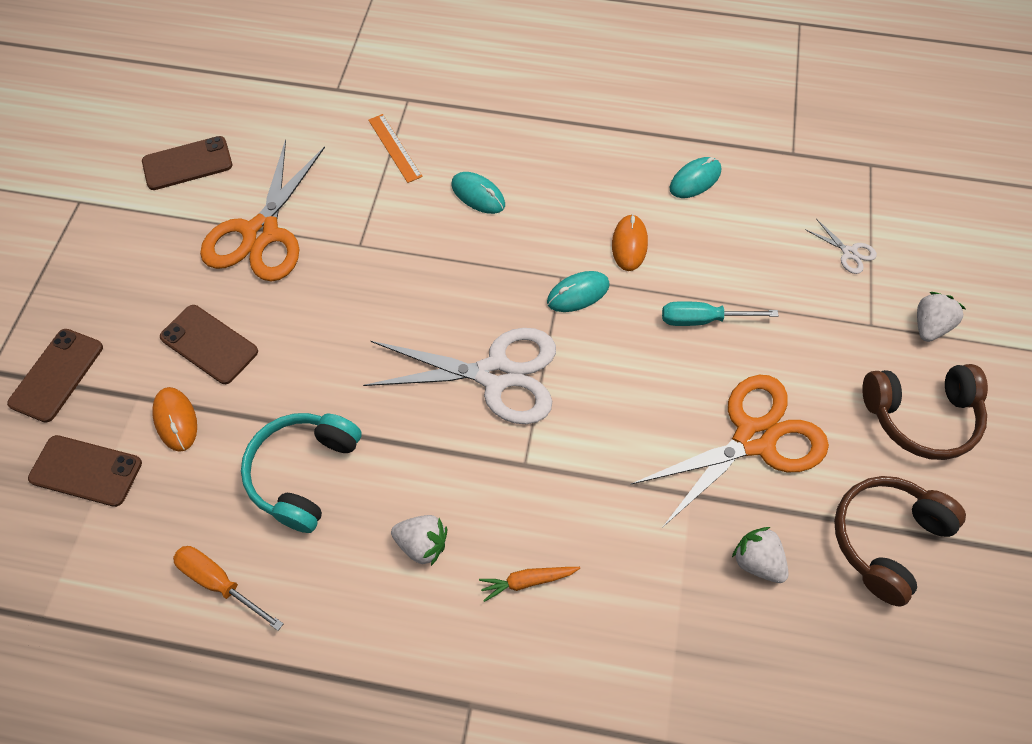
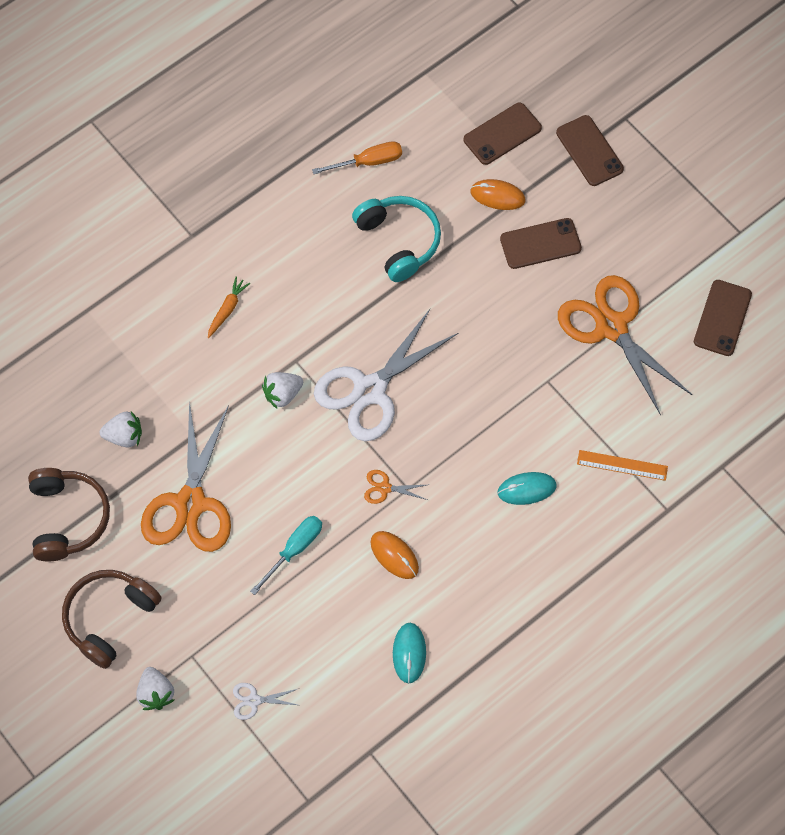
camera: 130 degrees right, 5 degrees up
white strawberry [391,515,447,566] -> white strawberry moved to [262,372,303,408]
turquoise mouse [547,271,610,312] -> orange scissors [364,470,427,504]

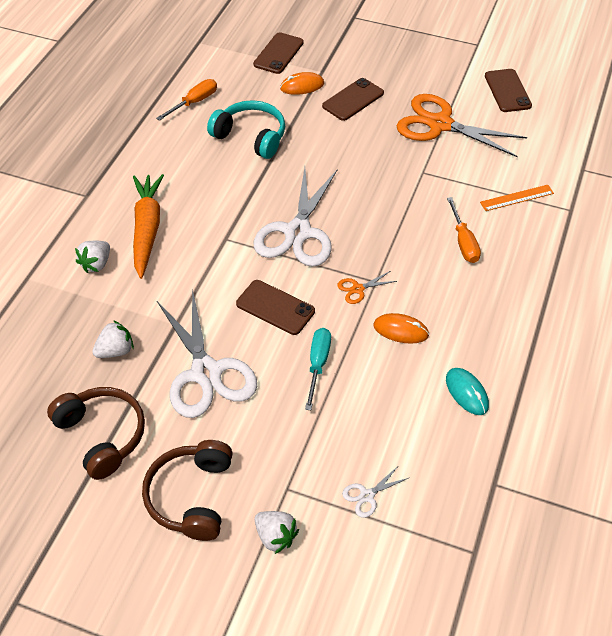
camera: 30 degrees left, 15 degrees down
orange scissors [141,401,231,552] -> white scissors [157,289,257,418]
orange carrot [208,277,250,338] -> orange carrot [133,174,164,279], size x2.13
white strawberry [262,372,303,408] -> white strawberry moved to [75,240,110,273]
turquoise mouse [498,472,556,505] -> orange screwdriver [447,197,481,263]
brown phone [556,115,624,186] -> brown phone moved to [236,280,315,335]

